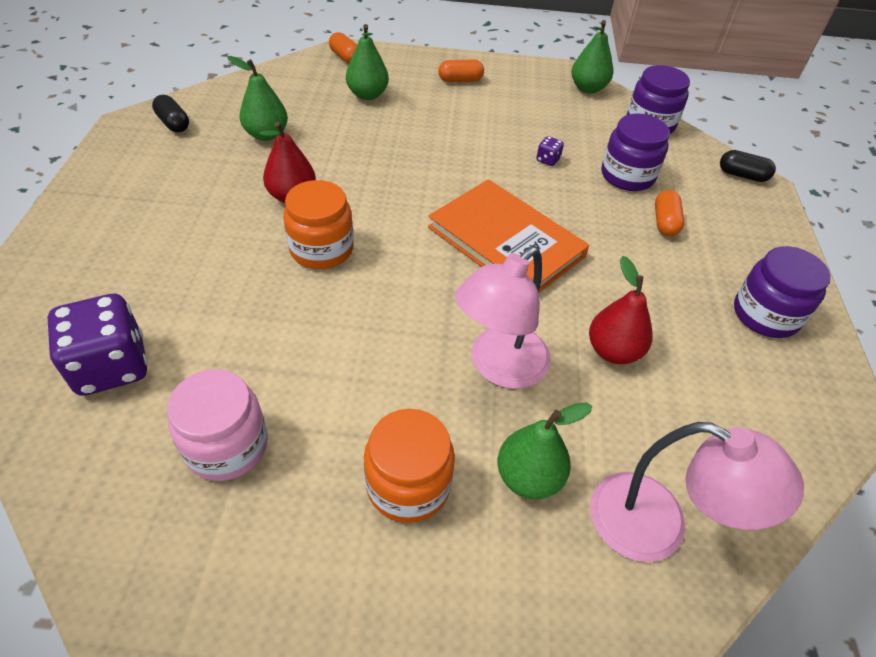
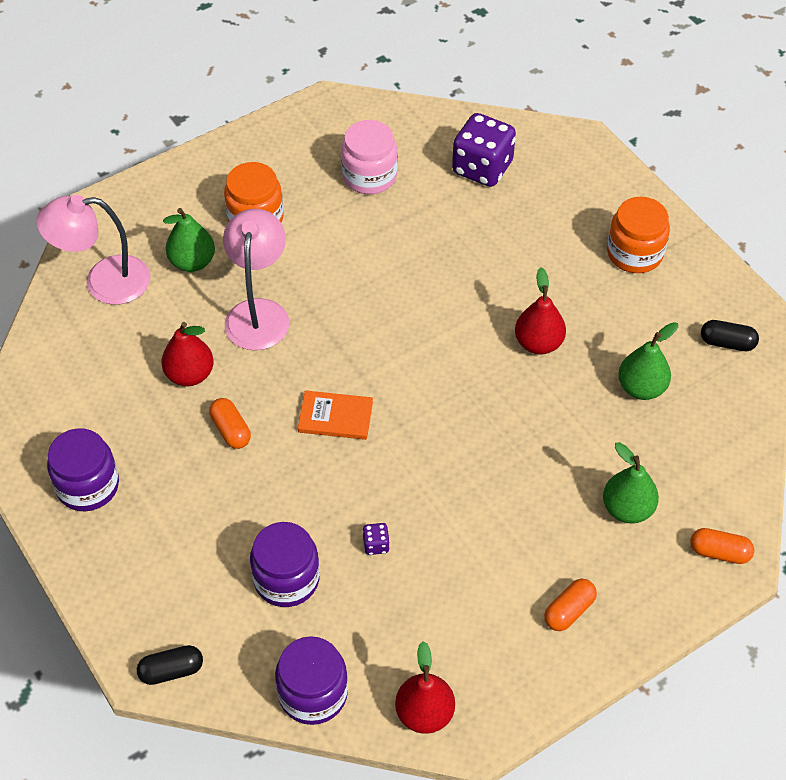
camera: 145 degrees right, 5 degrees up
orange jar [283,180,354,269] -> orange jar moved to [607,197,670,273]
orange book [428,179,589,293] -> orange book [298,390,373,440], size x0.51
green pear [572,20,613,93] -> red pear [395,641,455,734]
orange capsule [655,190,685,236] -> orange capsule moved to [209,398,251,449]

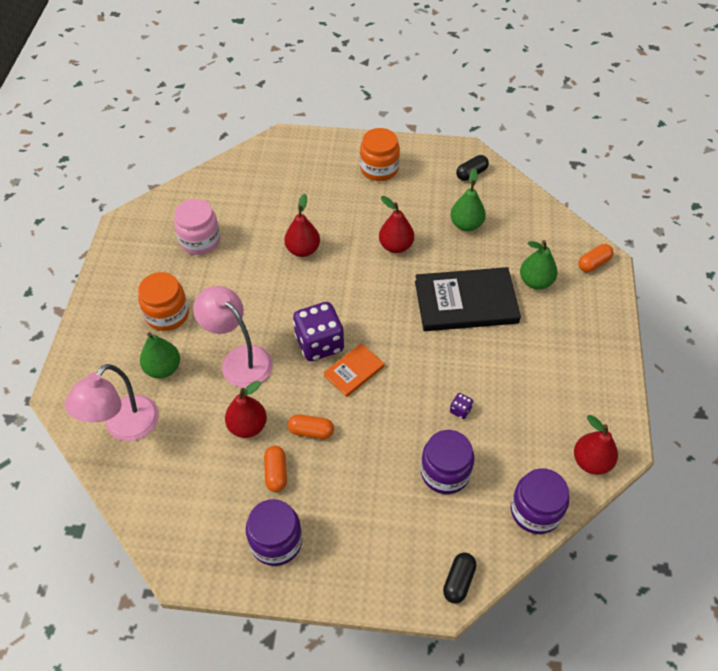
camera: 50 degrees left, 0 degrees up
purple dice [452,113,516,187] -> purple dice moved to [293,302,344,361]
orange capsule [544,579,597,631] -> orange capsule moved to [264,446,287,492]
none -> red pear [284,194,320,257]
none -> black book [415,267,521,331]

